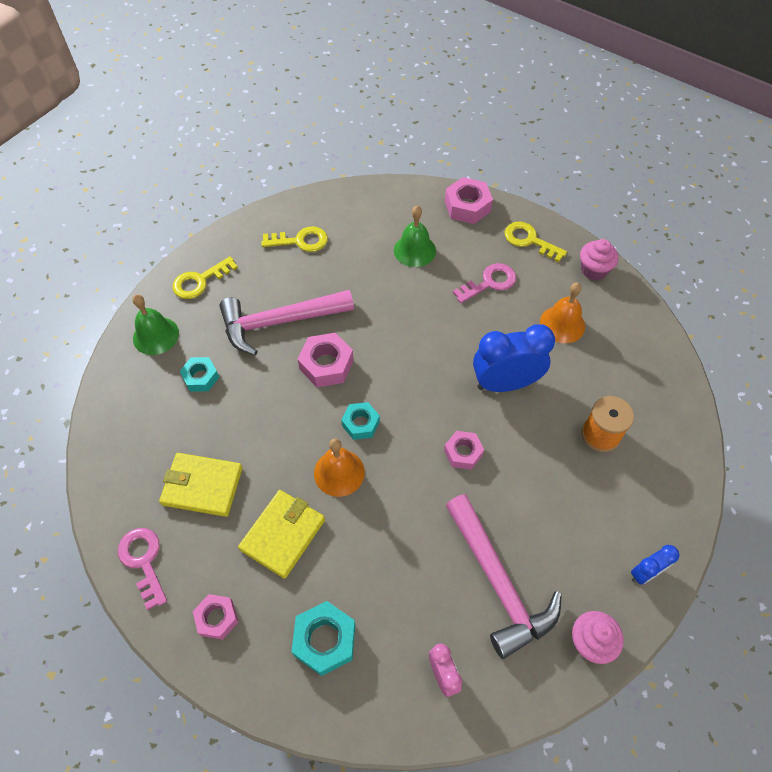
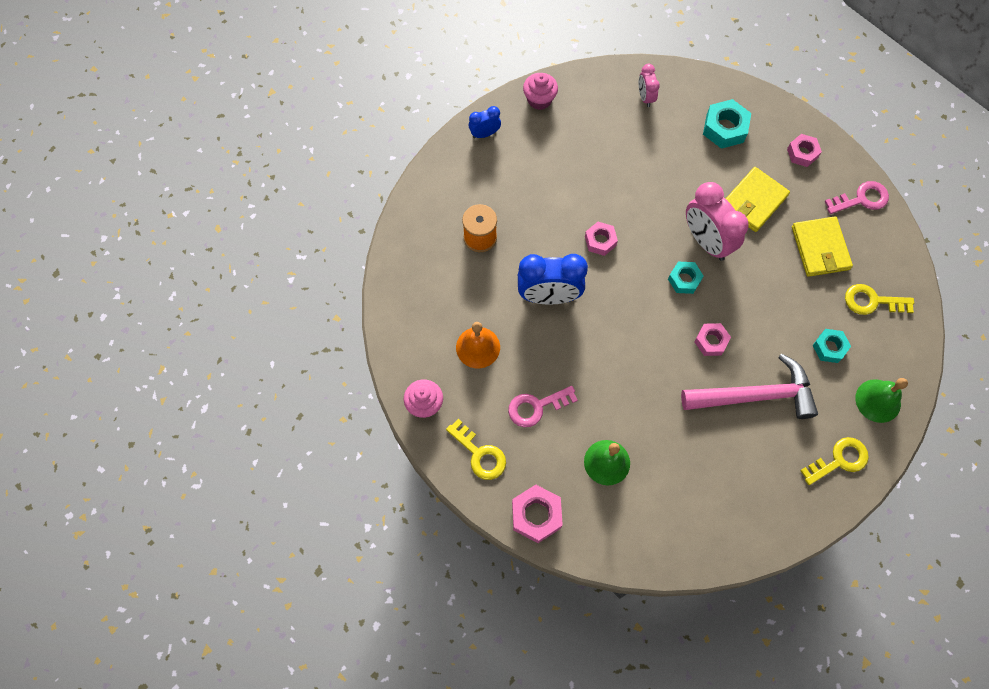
camera: 170 degrees left, 10 degrees up
pink key [118,528,167,610] -> pink key turned 90 degrees counterclockwise [824,181,889,214]
yellow wallet [159,453,243,517] -> yellow wallet turned 60 degrees clockwise [792,216,853,277]
yellow key [261,226,328,252] -> yellow key moved to [845,284,914,315]
pink nut [298,333,354,387] -> pink nut [695,323,731,356], size x0.66
orange bell [314,438,365,497] -> pink clock [686,182,749,261]
pink hammer [446,494,562,659] -> none

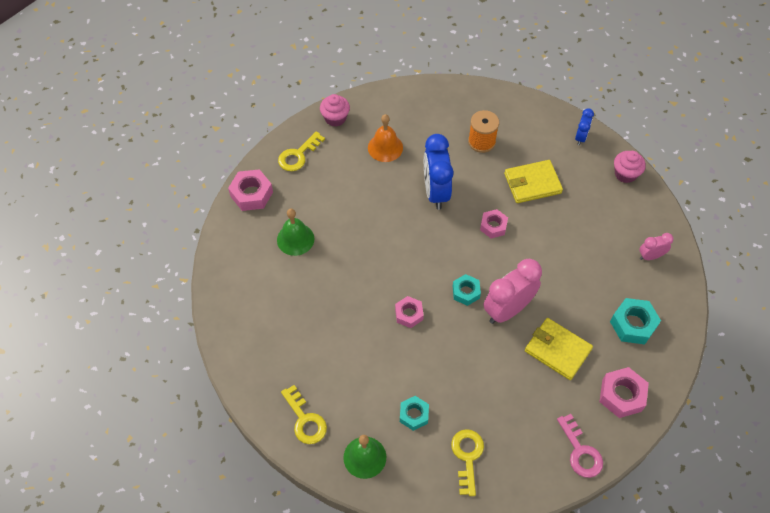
camera: 85 degrees right, 10 degrees down
blue clock [469,106,501,138] -> blue clock turned 45 degrees clockwise [575,108,594,146]
pink key [508,386,578,427] -> none
pink hammer [681,353,818,419] -> none
pink nut [787,134,822,167] -> pink nut [599,367,649,418], size x1.51
yellow wallet [792,216,853,277] -> yellow wallet moved to [504,160,563,203]

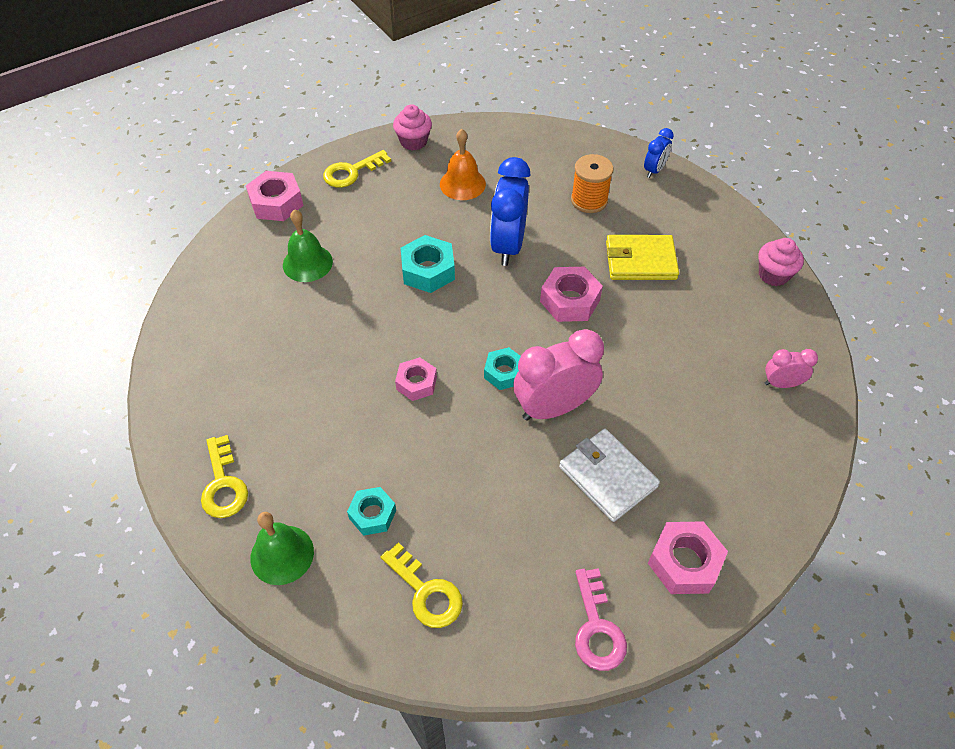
camera: 15 degrees right, 5 degrees down
yellow key [451,429,484,496] -> yellow key turned 120 degrees clockwise [380,543,463,628]
pink nut [480,209,508,239] -> pink nut [540,267,603,322], size x1.51
yellow wallet [525,318,593,380] -> white wallet [559,429,660,522]
blue clock [575,108,594,146] -> blue clock moved to [644,128,674,178]
turquoise nut [610,298,661,345] -> turquoise nut moved to [401,235,455,293]

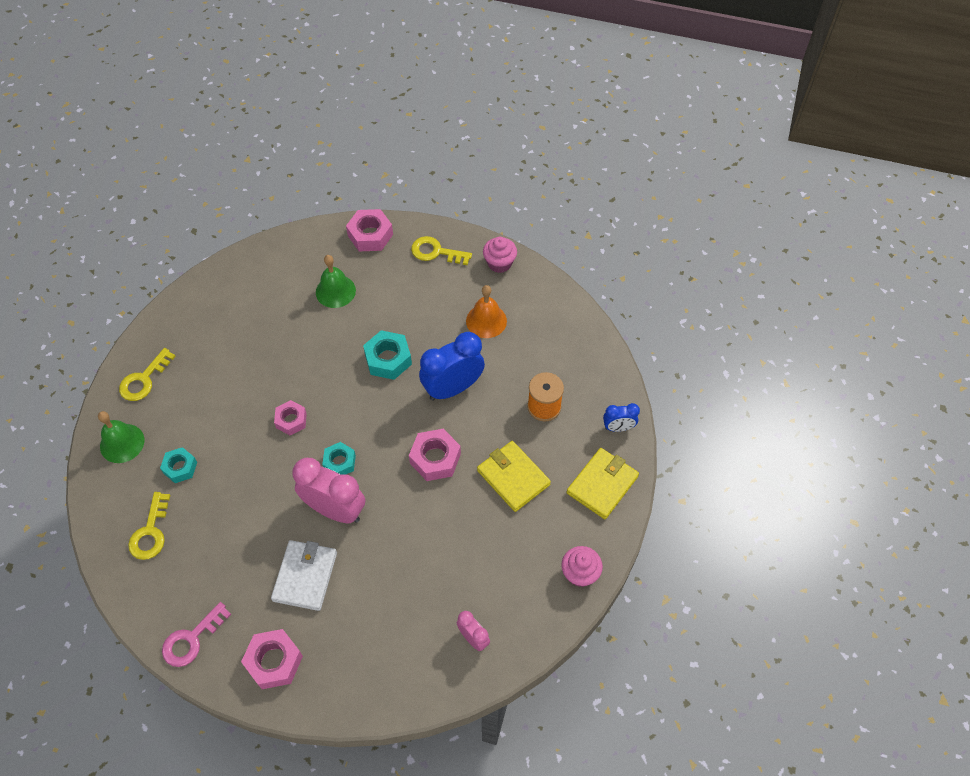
camera: 50 degrees right, 5 degrees up
none -> yellow wallet [567,448,639,519]

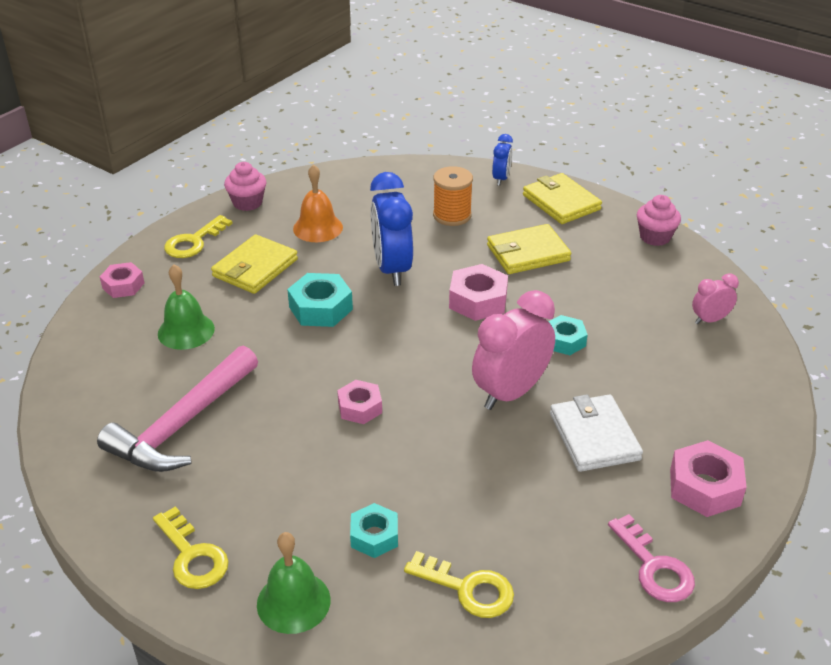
camera: 70 degrees left, 20 degrees down
white wallet [271,540,337,611] -> white wallet turned 45 degrees clockwise [550,394,643,472]
turquoise nut [322,442,356,475] -> turquoise nut moved to [548,315,588,355]
pink nut [346,209,393,251] -> pink nut [100,262,145,298], size x0.66
none -> pink hammer [97,346,258,472]
none -> yellow wallet [211,234,298,294]

